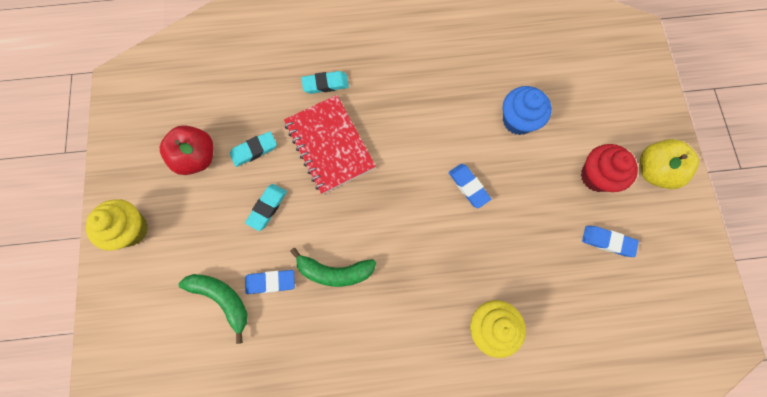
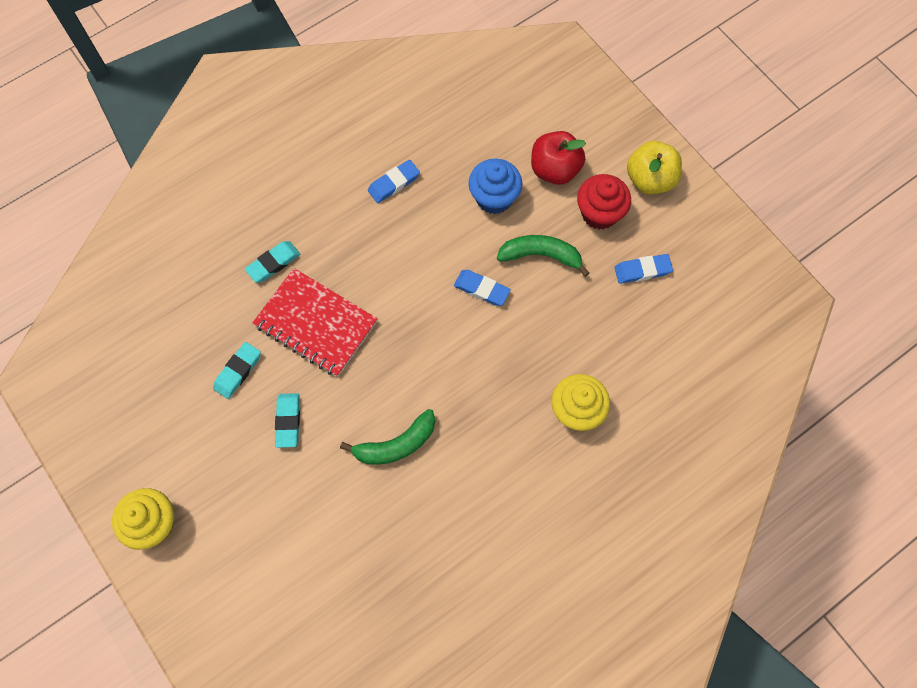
camera: 30 degrees left, 5 degrees down
red apple [160,125,213,175] -> red apple moved to [531,131,586,185]
green banana [178,274,247,344] -> green banana moved to [497,235,589,277]
blue eraser [245,270,295,294] -> blue eraser moved to [368,160,420,203]

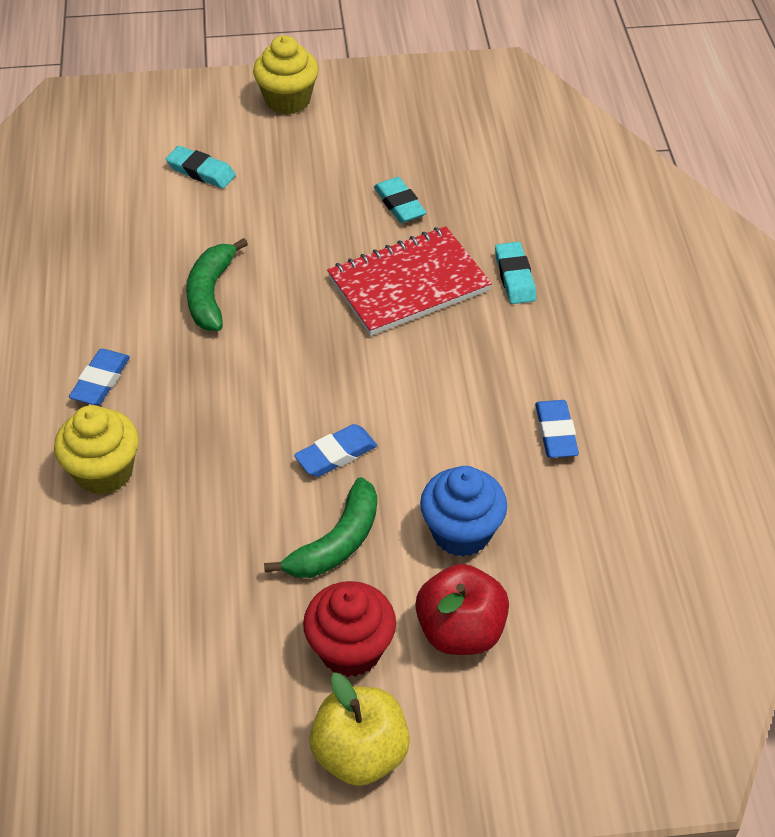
camera: 120 degrees right, 20 degrees down
turquoise eraser [275,393,300,448] -> turquoise eraser moved to [166,146,236,188]
blue eraser [614,254,673,284] -> blue eraser moved to [69,349,130,405]

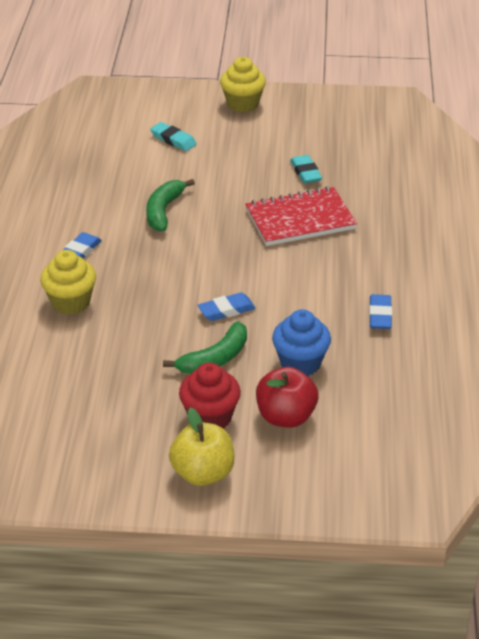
camera: 10 degrees right, 10 degrees down
turquoise eraser [495,242,536,304] -> none

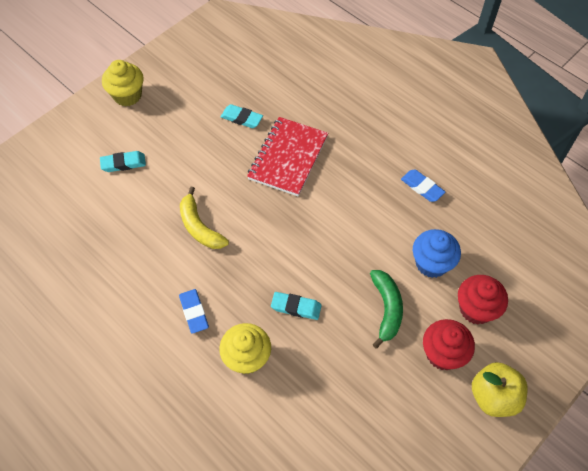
camera: 50 degrees left, 20 degrees up
green banana [146,179,195,231] -> yellow banana [180,187,229,249]
blue eraser [198,293,256,321] -> none
red apple [256,367,318,428] -> red cupcake [458,275,508,325]
none -> turquoise eraser [271,292,322,320]

